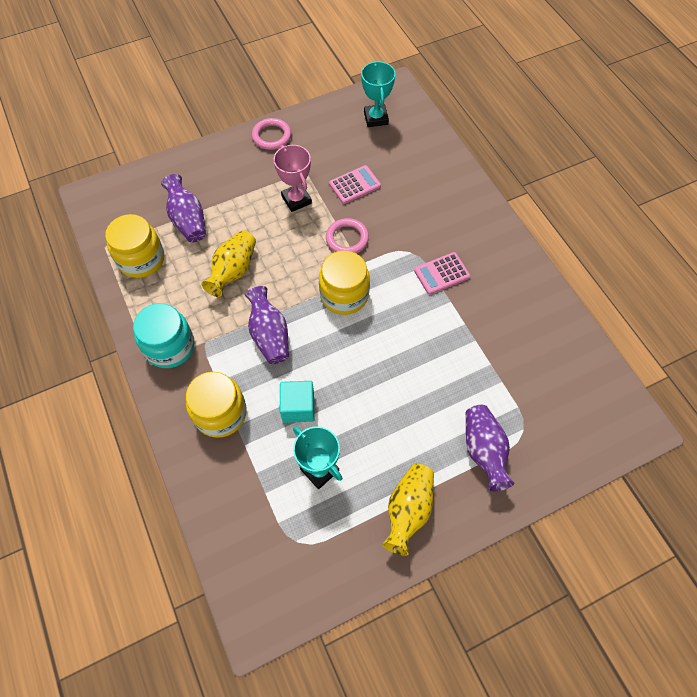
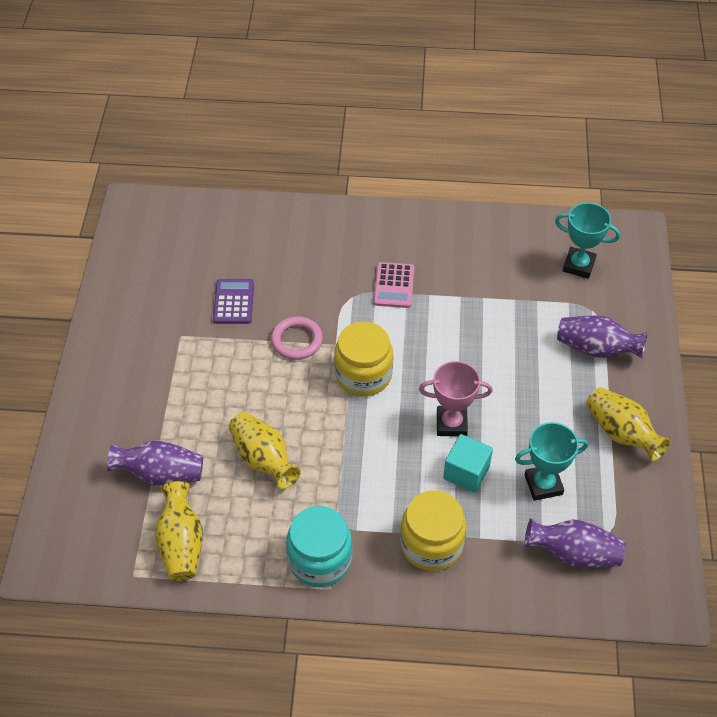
camera: 60 degrees left, 10 degrees down
yellow jar [105,214,164,278] -> yellow vase [155,481,203,581]
purple vase [245,286,289,364] -> purple vase moved to [524,518,626,568]
pink ring [252,118,291,150] -> none
pink trophy [273,145,312,212] -> pink trophy moved to [419,361,493,437]
pink calculator [329,165,381,204] -> purple calculator [213,279,254,324]
turquoise trophy [361,61,396,127] -> turquoise trophy moved to [555,203,620,279]

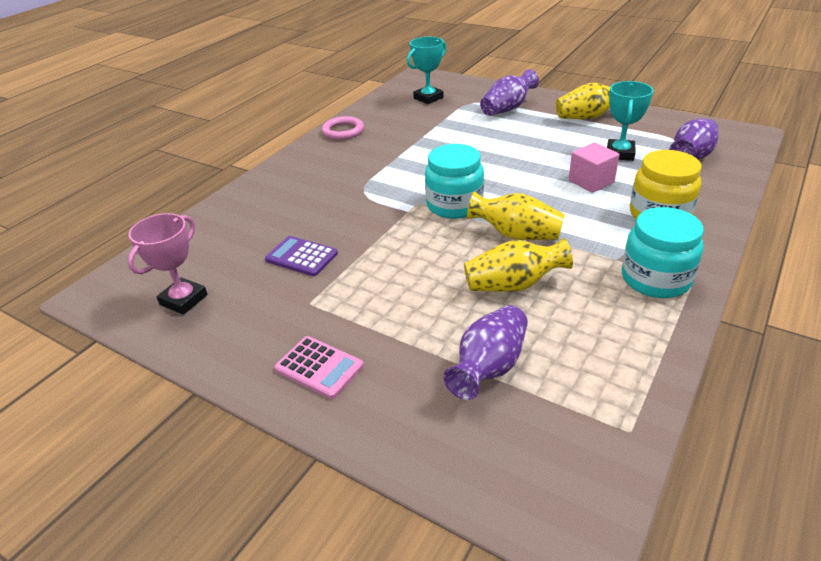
camera: 60 degrees left, 15 degrees down
yellow vase [155,481,203,581] -> yellow vase moved to [467,191,565,240]
pink ring [271,316,323,360] -> pink ring moved to [322,116,364,140]
yellow jar [334,321,393,396] -> turquoise jar [425,144,484,219]
pink calculator [374,262,414,308] -> pink calculator moved to [274,336,364,399]
pink trophy [419,361,493,437] -> pink trophy moved to [128,213,208,315]
turquoise cube [443,434,493,493] -> pink cube [569,142,619,193]

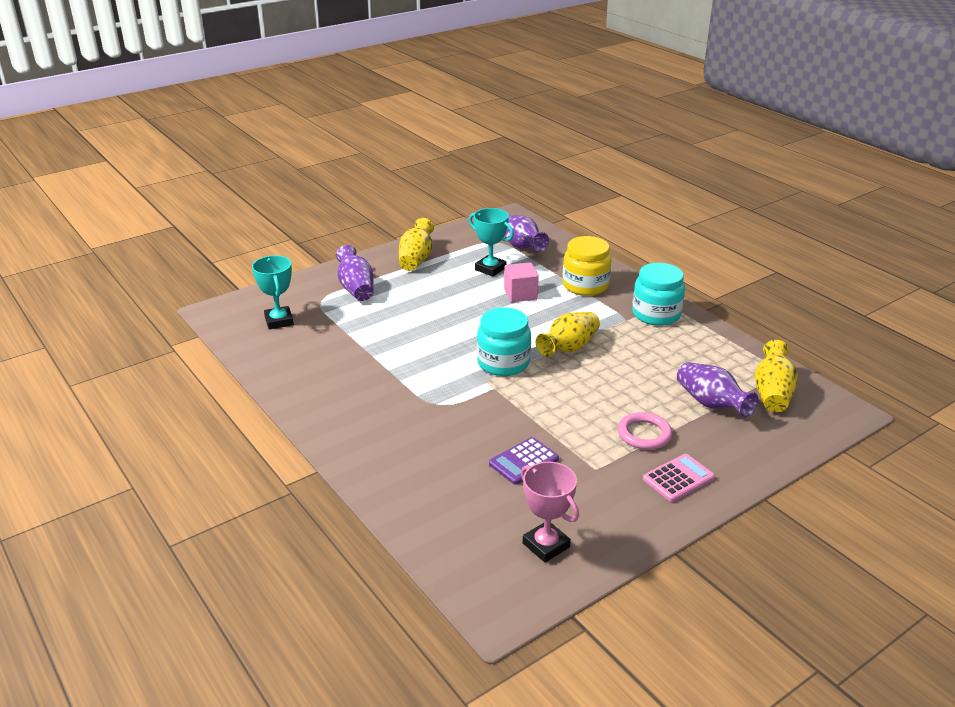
camera: 70 degrees left, 5 degrees down
pink ring [322,116,364,140] -> pink ring moved to [618,412,672,450]
yellow vase [464,238,573,292] -> yellow vase moved to [755,340,798,412]

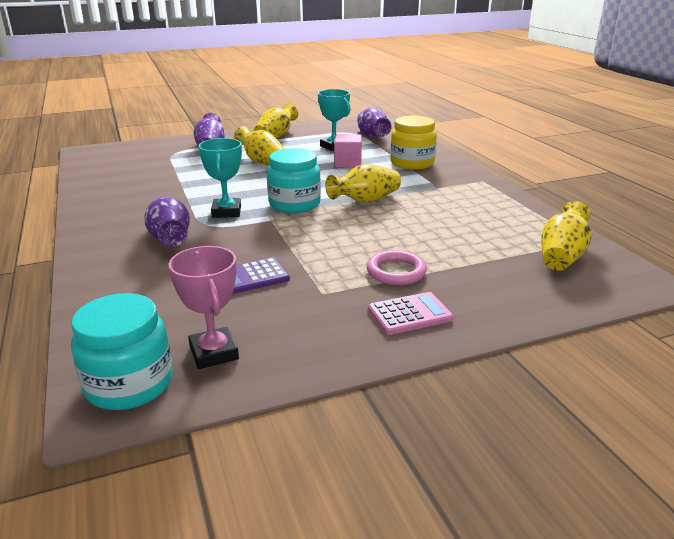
camera: 15 degrees right, 5 degrees down
turquoise trophy [252,256,294,330] -> turquoise trophy moved to [198,138,242,218]
turquoise jar [632,263,685,326] -> turquoise jar moved to [71,293,173,410]
purple vase [677,362,758,417] -> purple vase moved to [144,197,190,247]
none -> yellow vase [234,126,285,166]

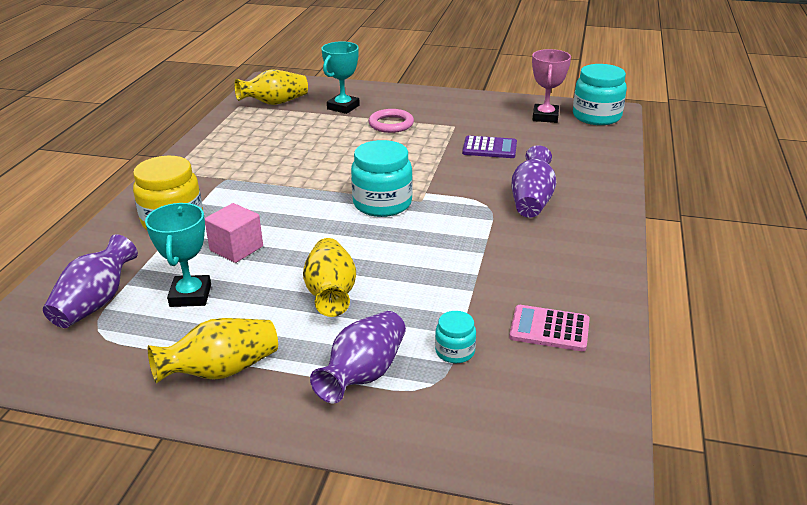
camera: 145 degrees left, 5 degrees up
turquoise trophy [198,138,242,218] -> turquoise trophy moved to [321,41,360,114]
yellow vase [325,164,401,203] -> none
pink calculator [368,292,453,335] -> pink calculator moved to [509,305,590,351]
none -> turquoise jar [435,311,476,363]

